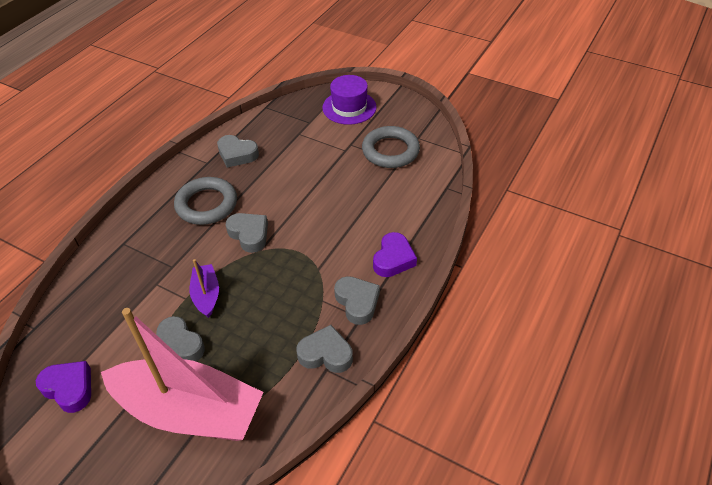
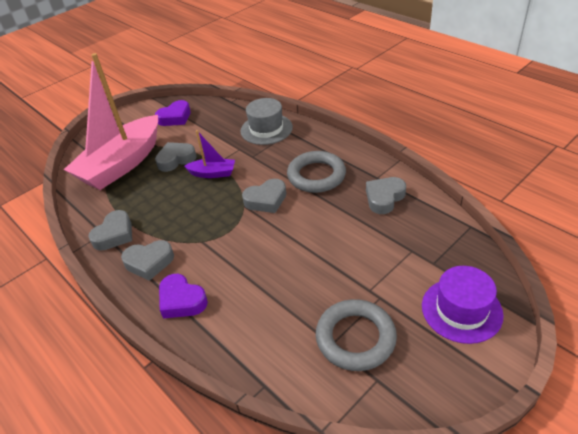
camera: 110 degrees right, 5 degrees down
none -> grey hat [241,98,293,145]

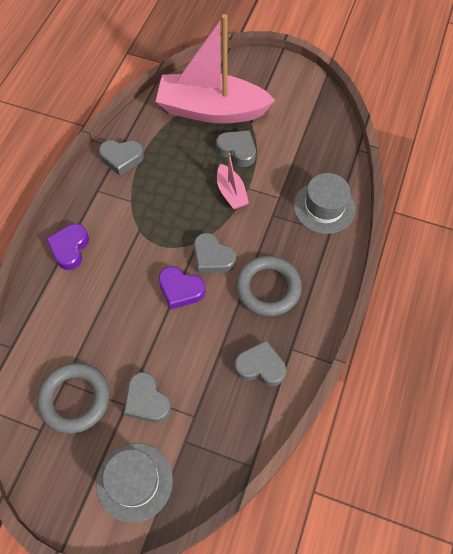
camera: 60 degrees right, 20 degrees up
grey heart [121,240,174,281] -> grey heart moved to [124,372,171,423]
purple heart [155,100,191,126] -> purple heart moved to [158,266,206,309]
purple boat [184,130,235,178] -> pink boat [217,153,249,209]
purple hat [422,266,504,344] -> grey hat [97,443,173,523]

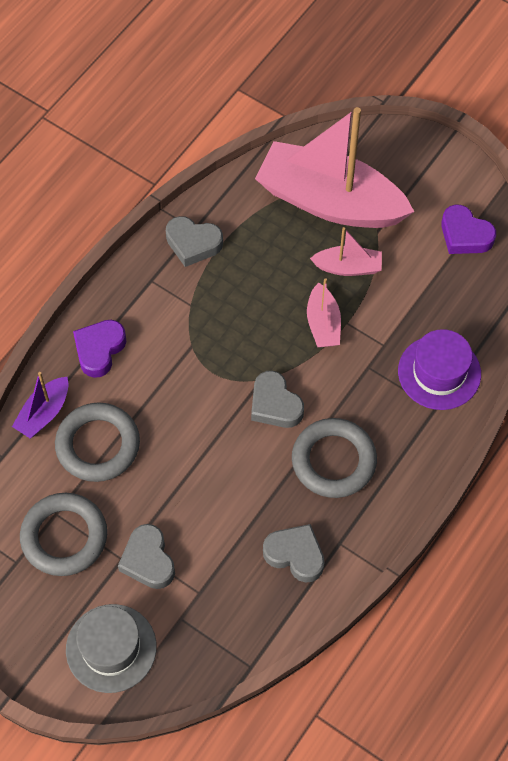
camera: 15 degrees right, 0 degrees up
purple heart [158,266,206,309] -> purple heart moved to [441,204,496,254]
grey heart [216,130,256,167] -> pink boat [310,227,382,276]
grey hat [294,173,356,234] -> purple hat [398,329,481,410]
none -> purple boat [12,372,69,438]
none -> grey ring [55,402,140,482]

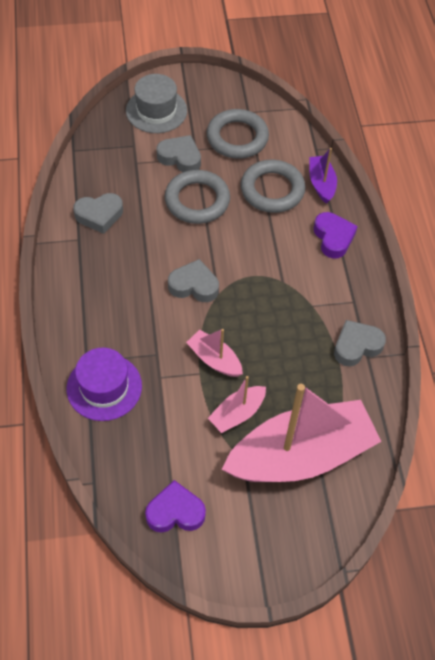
camera: 135 degrees right, 5 degrees down
grey ring [292,418,377,498] -> grey ring moved to [165,170,230,224]

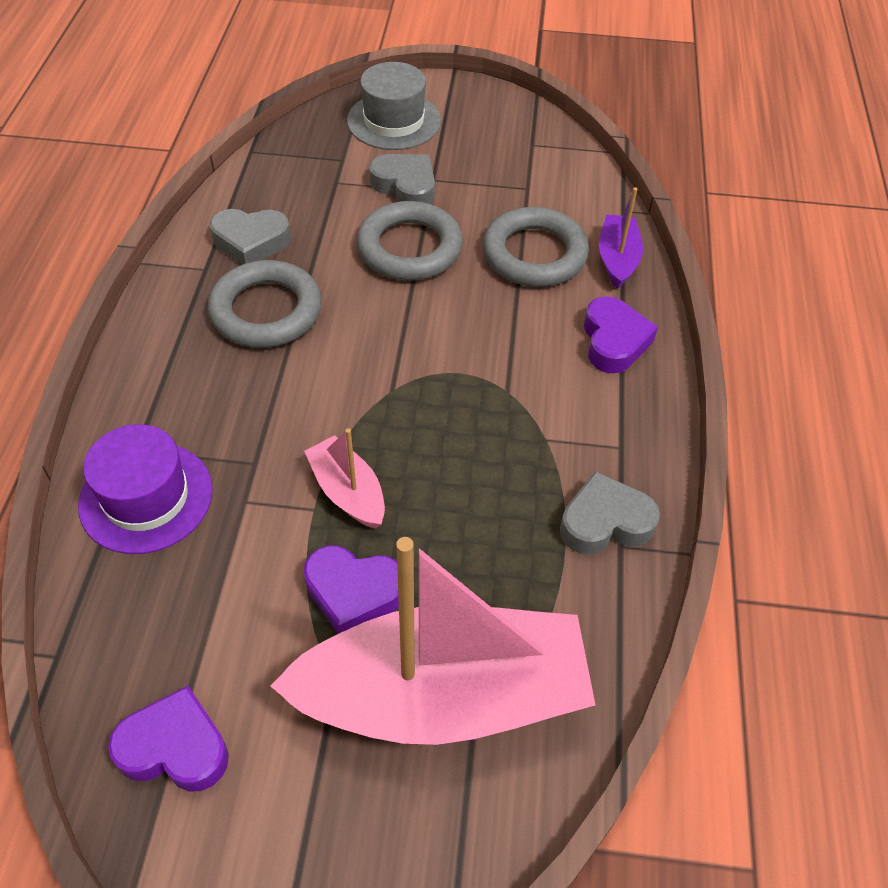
camera: 15 degrees right, 5 degrees down
grey heart [168,259,219,302] -> none
grey ring [207,109,269,159] -> grey ring moved to [208,260,322,348]
pink boat [208,376,266,433] -> purple heart [304,546,399,634]

